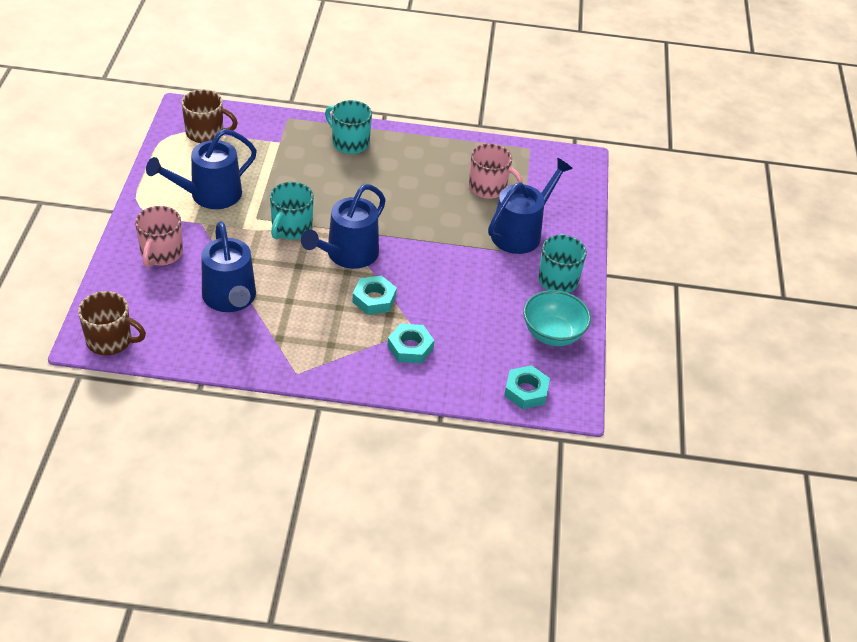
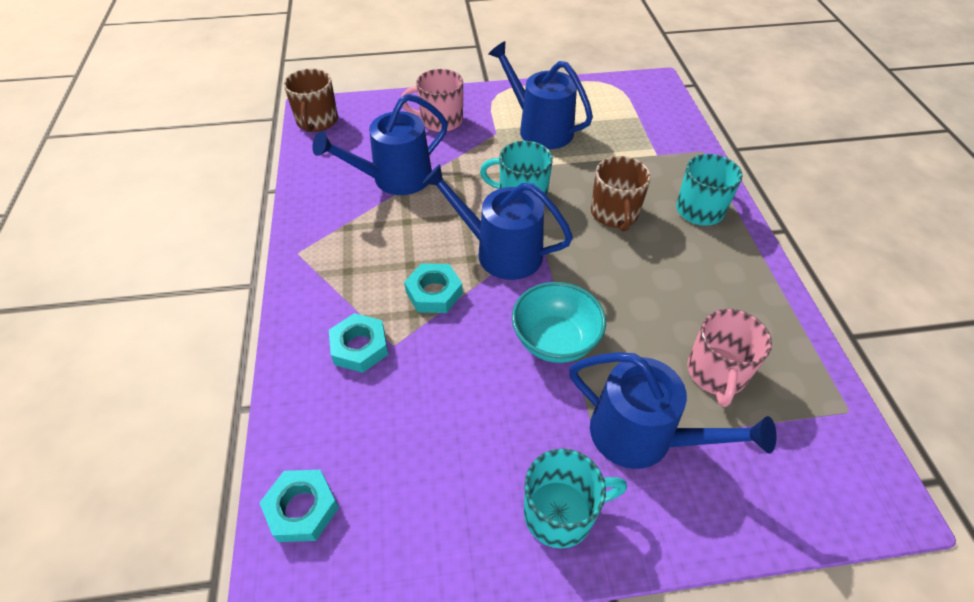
camera: 80 degrees right, 5 degrees up
brown mug [182,89,238,143] -> brown mug moved to [591,156,651,231]
turquoise bowl [523,290,591,346] -> turquoise bowl moved to [512,282,606,363]

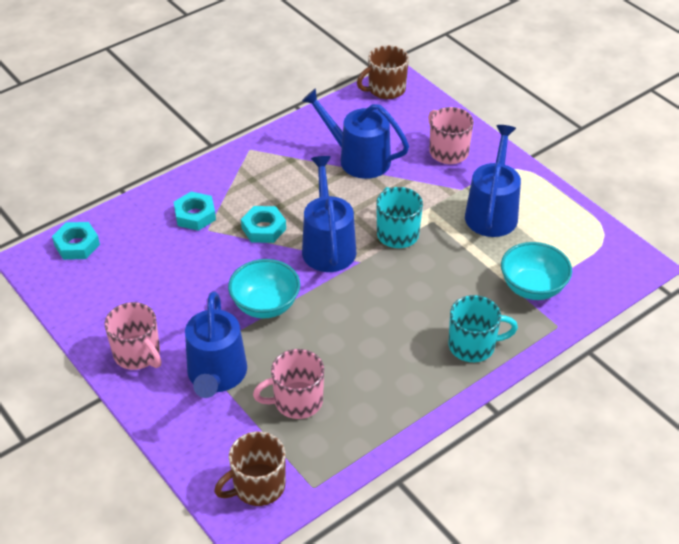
camera: 60 degrees right, 5 degrees down
turquoise mug [524,448,627,549] -> pink mug [105,302,161,370]
brown mug [591,156,651,231] -> brown mug moved to [214,432,285,506]
none -> turquoise bowl [501,242,572,300]

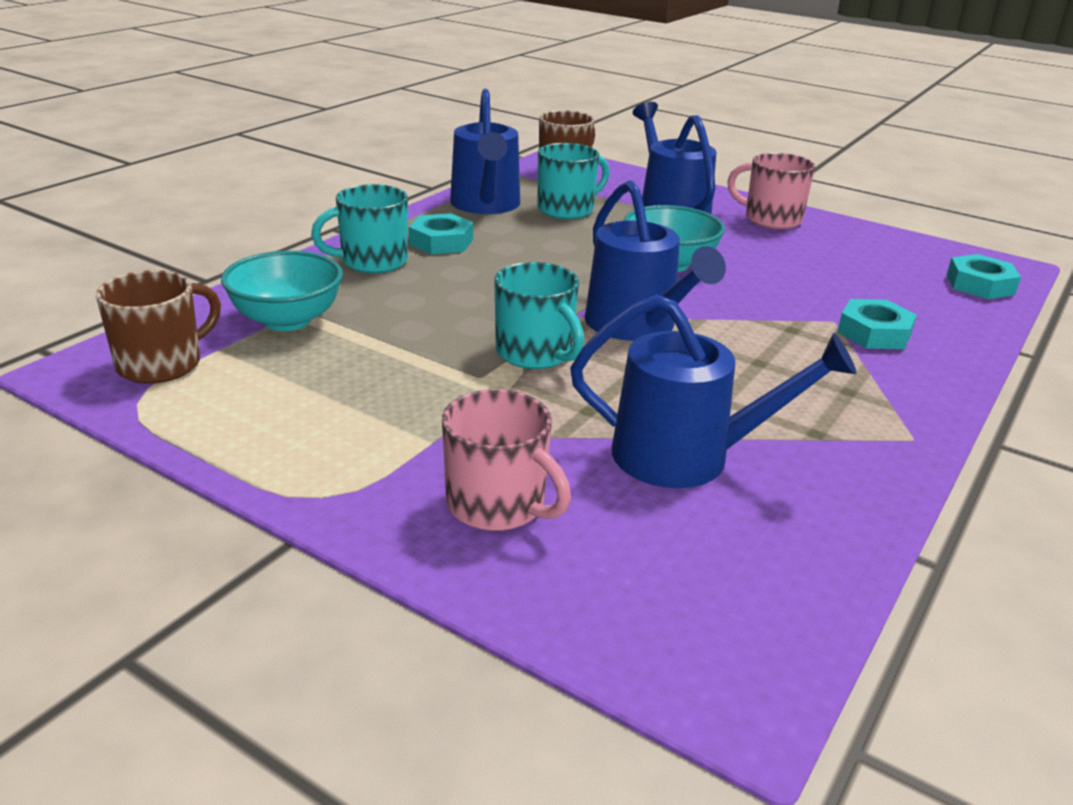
camera: 160 degrees right, 15 degrees down
turquoise nut [241,206,286,243] -> turquoise nut moved to [409,213,473,254]
pink mug [253,349,324,419] -> turquoise mug [538,143,610,219]
brown mug [357,45,409,99] -> brown mug moved to [96,270,221,384]
blue watering can [465,125,521,237] -> blue watering can moved to [450,89,520,214]

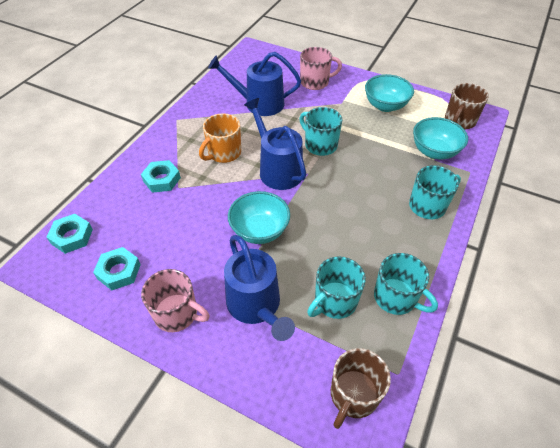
camera: 175 degrees right, 20 degrees up
turquoise nut [409,213,473,254] -> turquoise nut moved to [93,247,141,290]
pink mug [442,389,571,531] -> pink mug turned 135 degrees clockwise [300,47,342,90]
blue watering can [450,89,520,214] -> turquoise mug [374,253,438,315]
none -> orange mug [199,113,241,163]
none -> turquoise bowl [365,74,414,112]

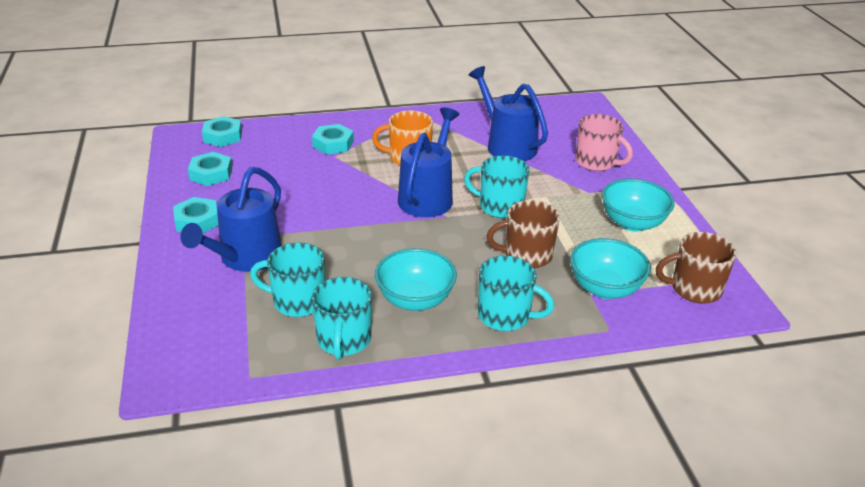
camera: 50 degrees right, 15 degrees down
pink mug [141,269,209,332] -> turquoise nut [173,197,218,233]
turquoise bowl [228,191,290,244] -> turquoise bowl moved to [375,248,457,311]
turquoise mug [299,107,342,156] -> turquoise mug turned 75 degrees counterclockwise [464,156,529,218]
brown mug [331,348,391,429] -> brown mug moved to [486,200,560,268]

